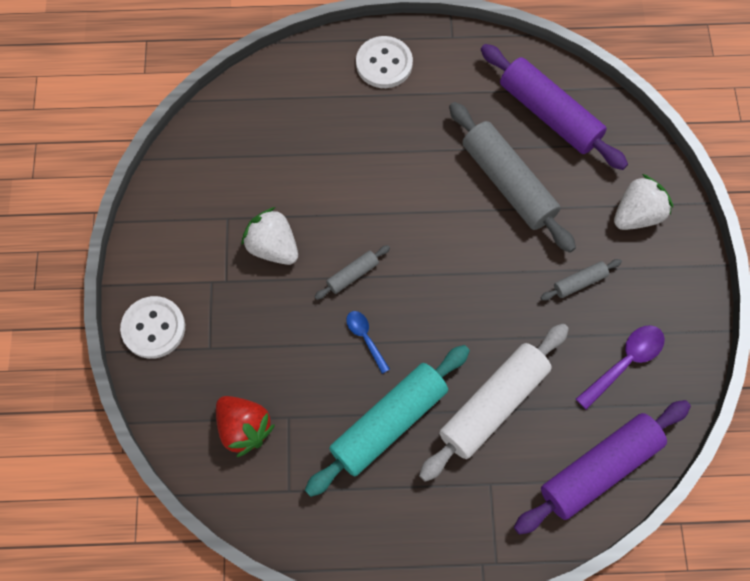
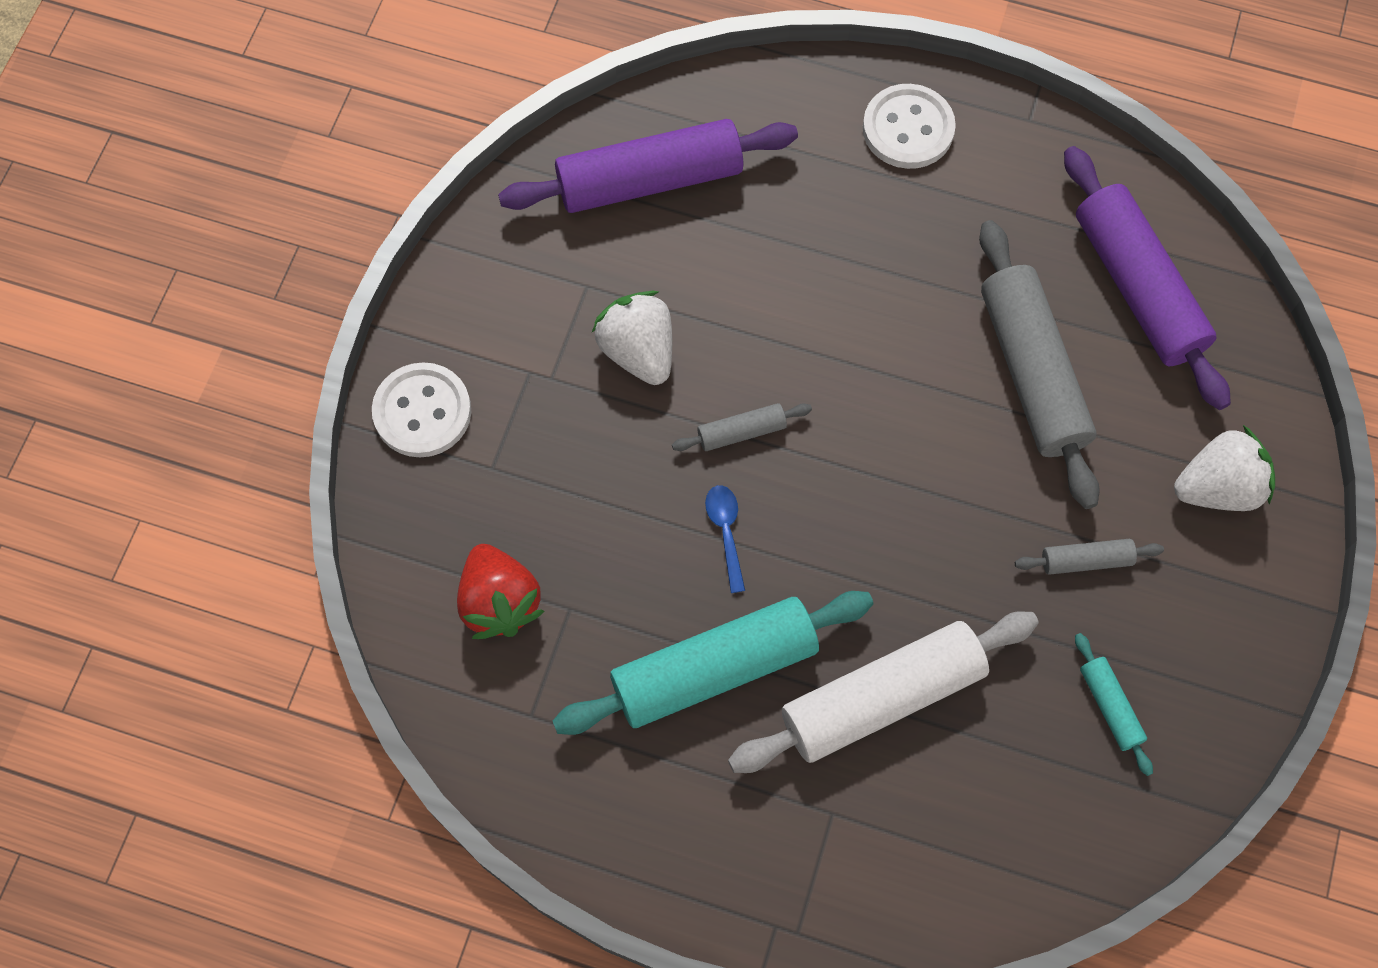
camera: 20 degrees right, 0 degrees up
purple rolling pin [514,400,691,535] -> purple rolling pin moved to [498,119,798,213]
purple spoon [576,325,665,410] -> turquoise rolling pin [1075,633,1153,776]

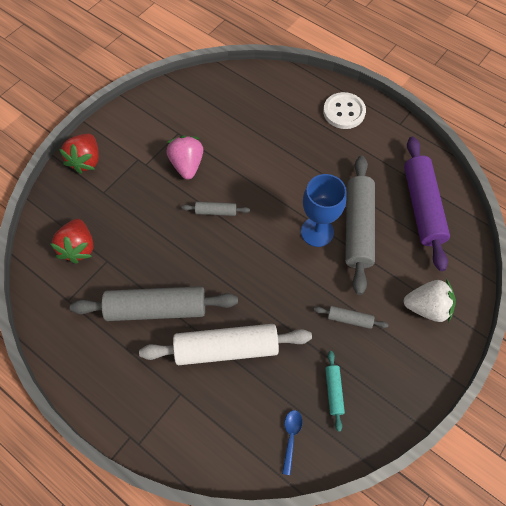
camera: 20 degrees right, 5 degrees down
white button [372,362,471,457] -> red strawberry [59,134,99,174]
purple rolling pin [498,119,798,213] -> none
turquoise rolling pin [552,591,873,735] -> grey rolling pin [70,286,238,321]
white strawberry [591,291,672,385] -> pink strawberry [166,135,203,179]
blue spoon [705,485,745,593] -> blue spoon moved to [282,410,302,475]
none -> blue goblet [301,174,347,247]

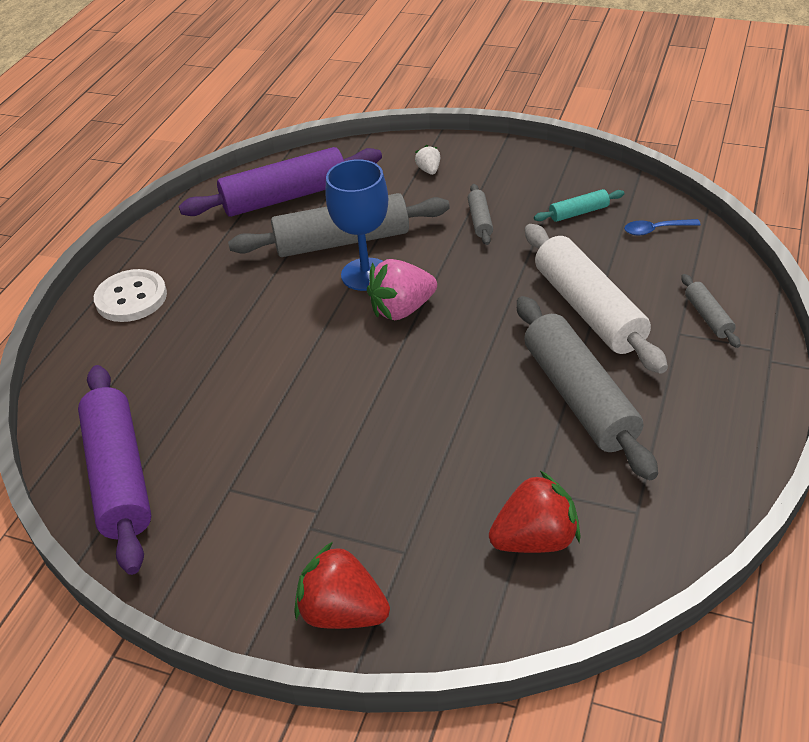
camera: 105 degrees left, 20 degrees down
red strawberry [59,134,99,174] -> red strawberry turned 150 degrees counterclockwise [295,542,390,629]
pink strawberry [166,135,203,179] -> pink strawberry moved to [367,259,437,320]
grey rolling pin [181,202,250,216] -> grey rolling pin moved to [681,274,740,348]
white strawberry [403,279,456,322] -> white strawberry [415,145,440,175], size x0.50
none -> purple rolling pin [78,365,152,575]

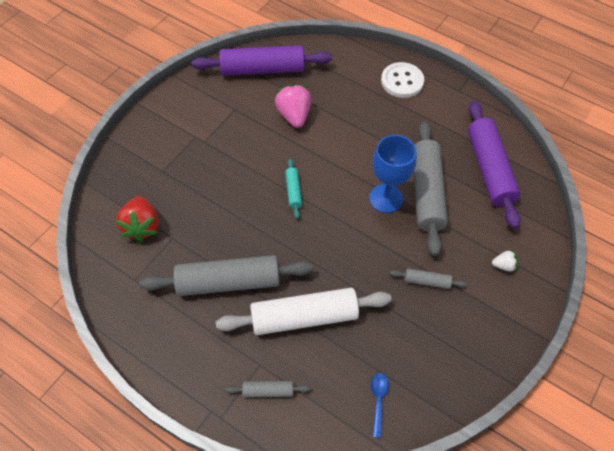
camera: 100 degrees right, 15 degrees up
red strawberry [295,542,390,629] -> none
pink strawberry [367,259,437,320] -> pink strawberry moved to [275,84,311,128]
turquoise rolling pin [534,189,624,222] -> turquoise rolling pin moved to [285,159,302,219]

